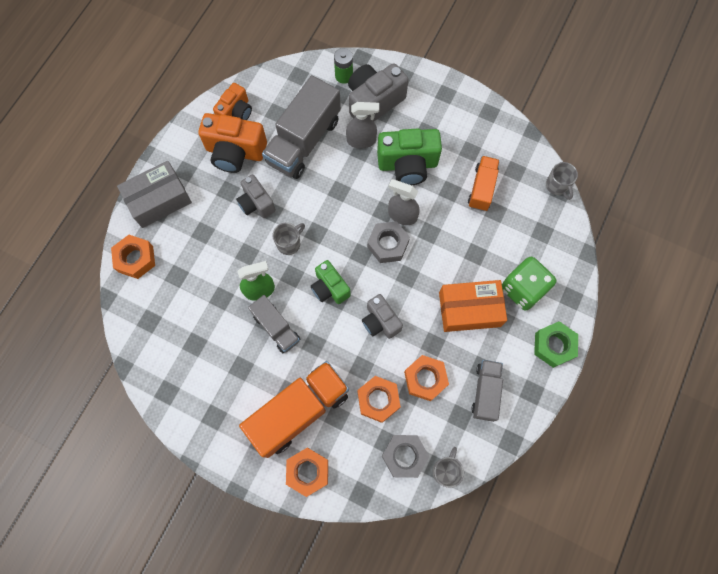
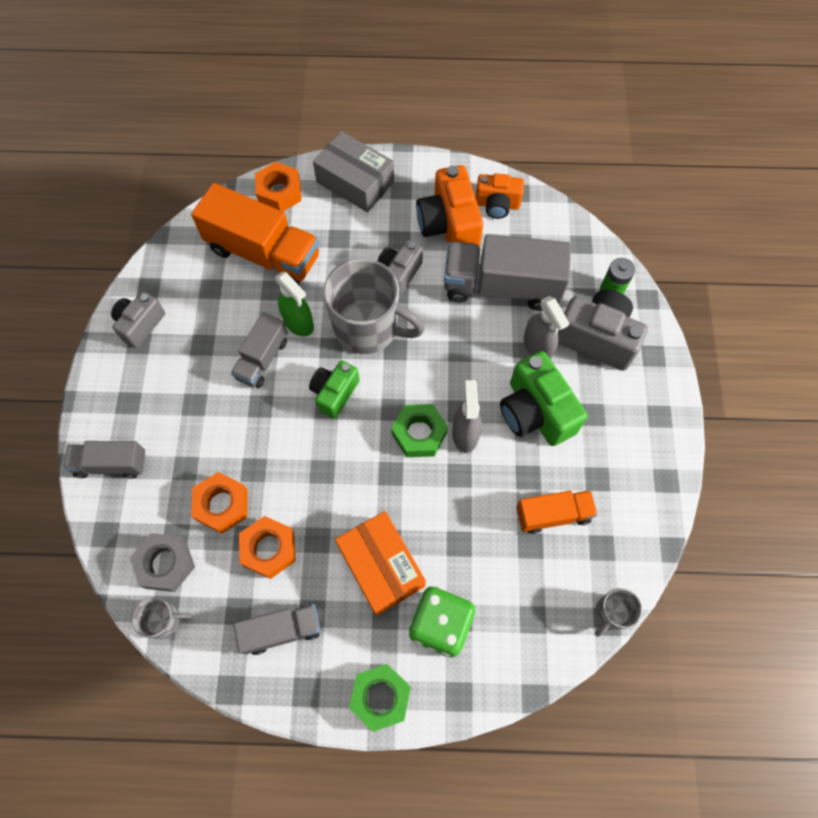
camera: 65 degrees right, 5 degrees down
orange truck [239,361,349,458] -> orange truck moved to [191,183,319,285]
grey mug [272,223,305,255] -> grey mug [323,258,425,354], size x2.16
orange nut [286,448,328,497] -> grey truck [63,441,146,479]
grey camera [362,294,403,339] -> grey camera moved to [111,292,165,348]
grey nut [367,221,410,263] -> green nut [391,404,448,457]

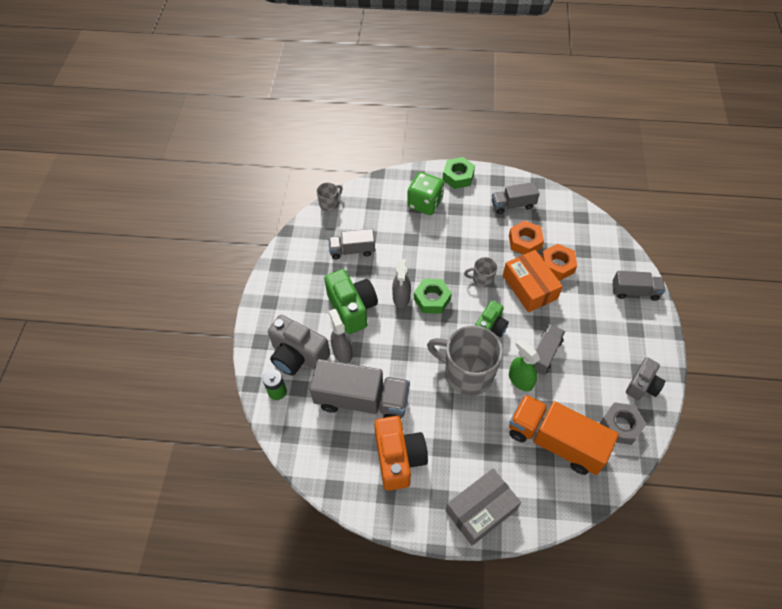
camera: 175 degrees left, 10 degrees down
grey nut [130,533,195,592] -> grey nut moved to [600,402,646,445]
grey mug [132,597,192,639] -> grey mug moved to [464,257,497,287]
orange nut [255,162,301,212] -> none
grey box [313,131,394,212] -> grey box turned 75 degrees counterclockwise [445,469,521,546]
orange box [335,511,426,616] -> orange box moved to [503,250,563,312]
grey camera [378,240,423,296] -> none
orange camera [475,173,524,219] -> none
orange truck [516,490,598,534] -> grey truck [328,229,375,259]

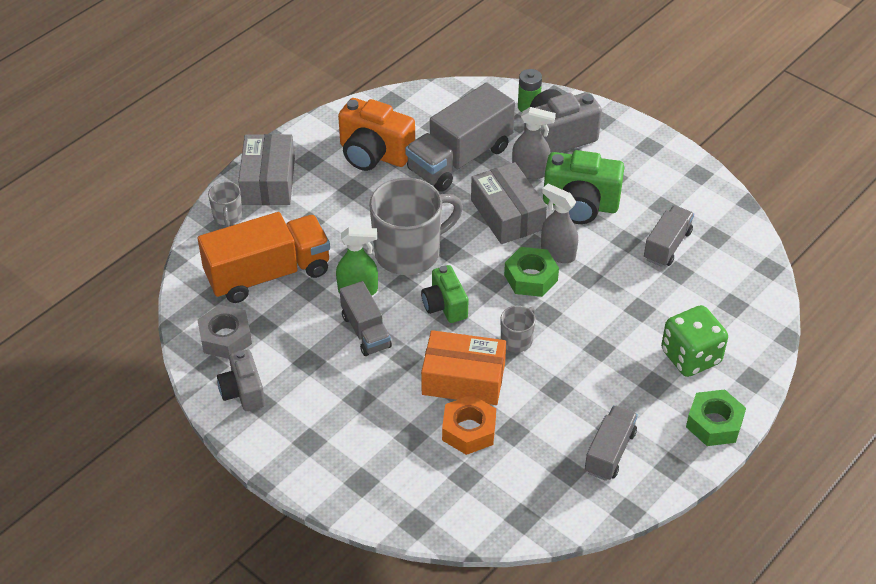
camera: 125 degrees right, 10 degrees down
grey mug [316,183,343,211] -> grey mug moved to [208,182,243,227]
orange nut [509,220,544,255] -> none
grey truck [612,271,665,301] -> none
none -> grey box [471,162,547,244]

